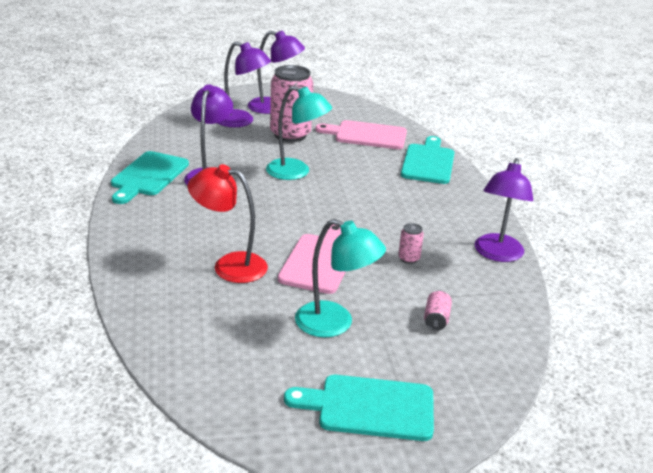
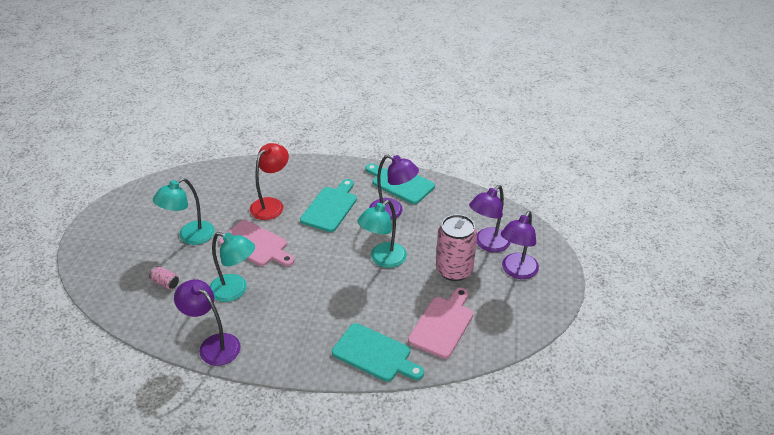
camera: 110 degrees right, 10 degrees up
turquoise cutting board [284,375,434,441] -> turquoise cutting board moved to [300,179,357,232]
pink can [398,223,424,264] -> turquoise lamp [210,232,255,302]

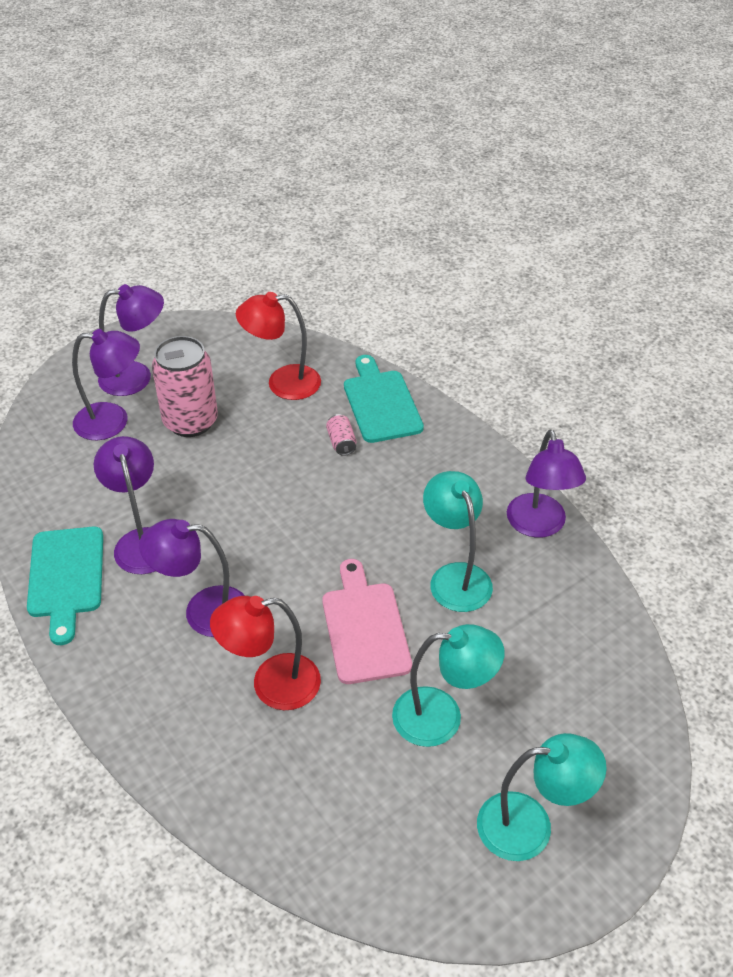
camera: 135 degrees left, 5 degrees up
pink can [149,266,179,289] -> pink can moved to [326,414,356,456]
turquoise cutting board [300,179,357,232] -> purple lamp [139,519,245,637]
turquoise lamp [357,200,407,268] -> turquoise lamp moved to [477,733,607,861]
pink cutting board [408,287,473,359] -> red lamp [236,292,321,400]

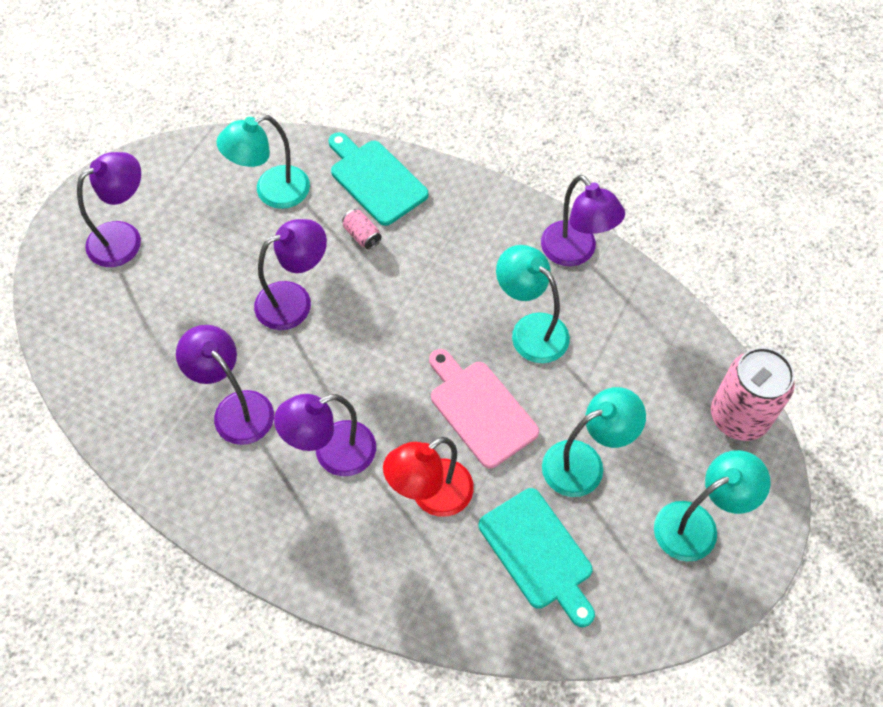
camera: 25 degrees left, 15 degrees up
turquoise cutting board [27,527,103,645] -> turquoise cutting board moved to [479,488,595,627]
purple lamp [72,329,140,440] -> purple lamp moved to [254,219,327,330]
pink can [152,336,218,437] -> pink can moved to [711,347,795,441]
red lamp [236,292,321,400] -> turquoise lamp [216,115,310,209]

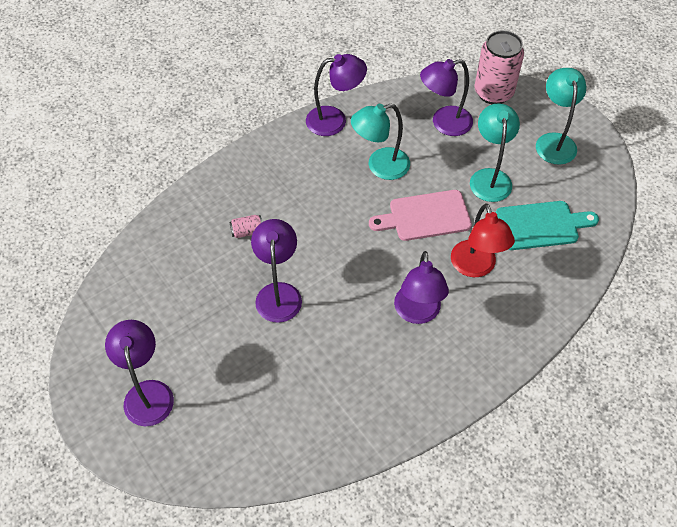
camera: 65 degrees left, 5 degrees down
purple lamp [176,325,274,445] -> purple lamp moved to [420,59,473,136]
turquoise lamp [216,115,310,209] -> none
turquoise cutting board [328,132,429,226] -> none

